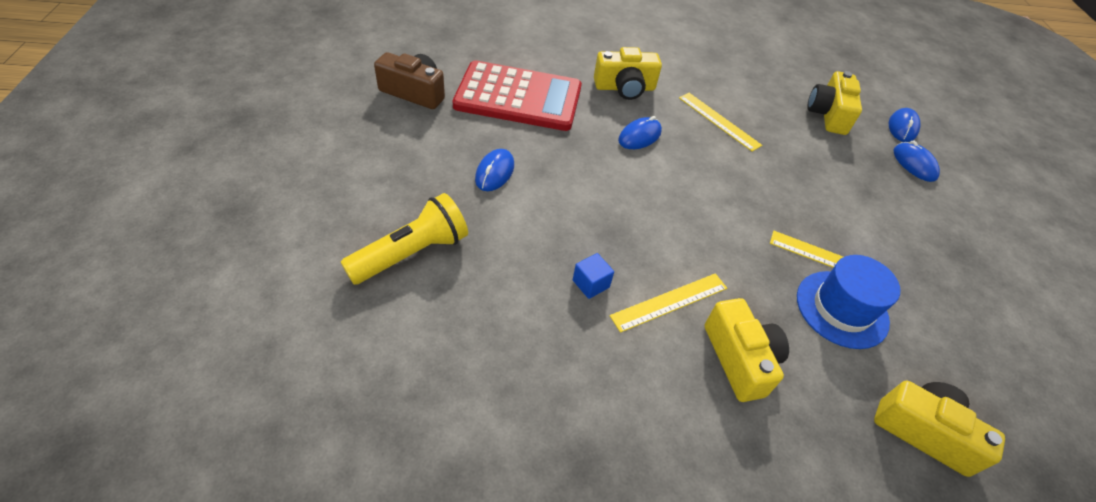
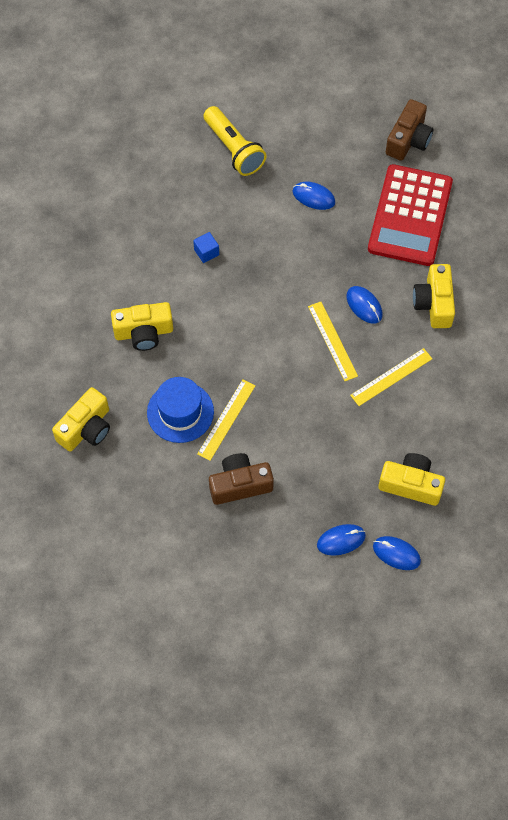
camera: 100 degrees right, 15 degrees up
yellow ruler [610,273,727,333] -> yellow ruler moved to [308,302,358,381]
none -> brown camera [209,453,274,505]

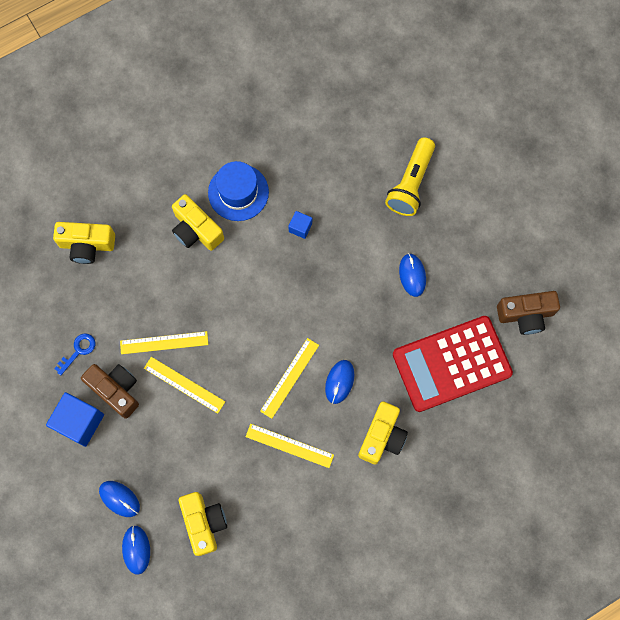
camera: 55 degrees right, 10 degrees up
blue hat [147,377,214,443] -> blue hat moved to [208,161,269,221]
yellow camera [413,264,455,328] -> yellow camera turned 150 degrees clockwise [358,401,408,464]
none -> blue cube [46,392,104,447]
none -> blue key [54,333,95,376]
none -> yellow ruler [144,357,225,413]

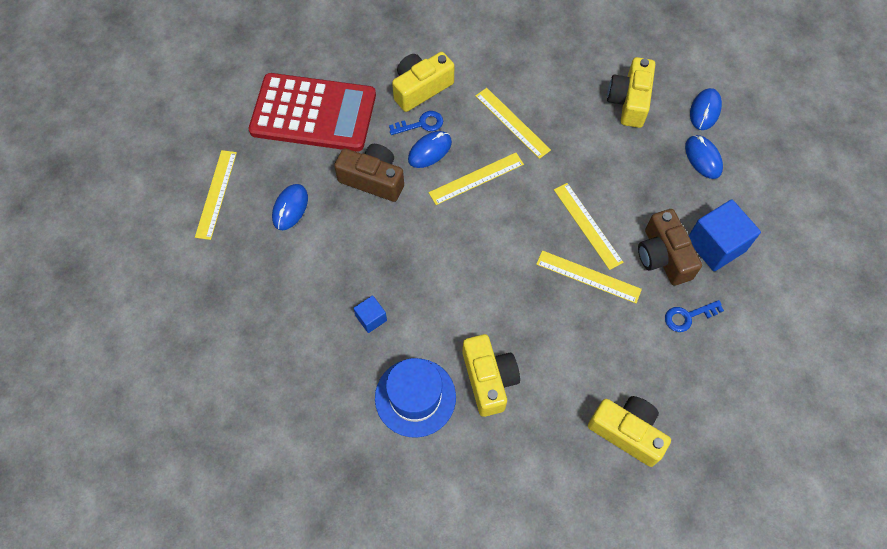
camera: 150 degrees left, 10 degrees down
yellow flashlight [385,137,435,216] -> none
brown camera [497,291,560,335] -> brown camera moved to [334,144,404,202]
none -> yellow ruler [195,150,237,240]
none -> blue key [389,111,443,135]

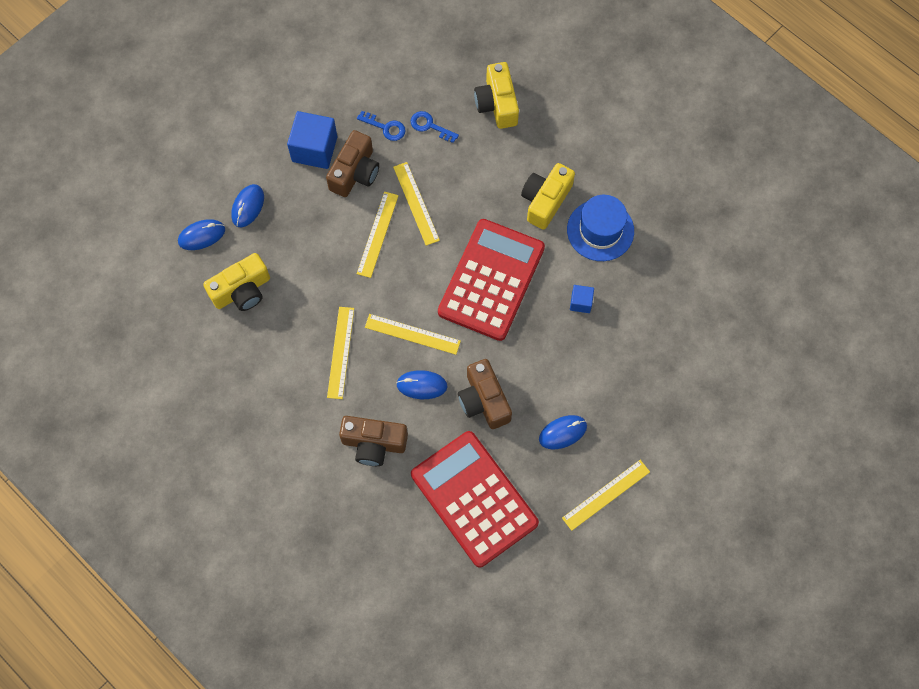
camera: 135 degrees left, 5 degrees up
blue key [389,111,443,135] -> blue key moved to [411,111,459,143]
yellow camera [392,52,454,112] -> brown camera [339,416,408,466]
none -> red calculator [438,219,545,341]

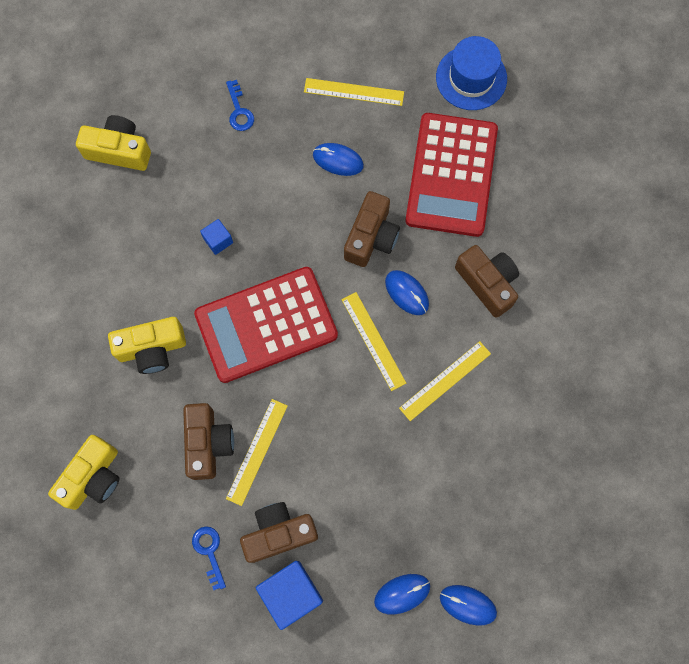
camera: 135 degrees left, 5 degrees up
yellow camera [203,253,270,311] -> yellow camera moved to [76,115,151,171]
yellow ruler [357,192,399,278] -> none
blue key [411,111,459,143] -> blue key moved to [226,80,254,131]
blue hat [567,195,634,261] -> blue hat moved to [436,36,507,110]
none -> brown camera [183,403,234,480]

